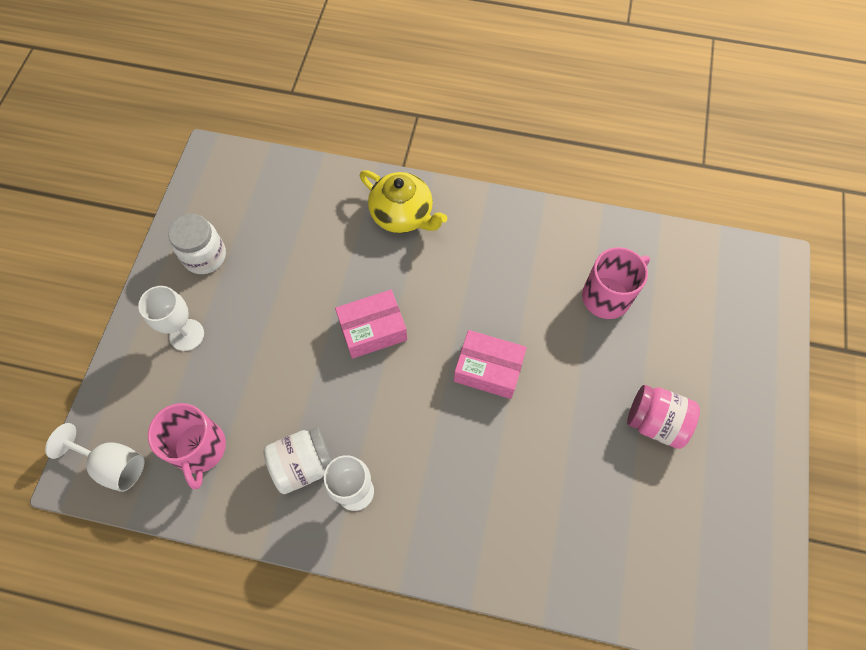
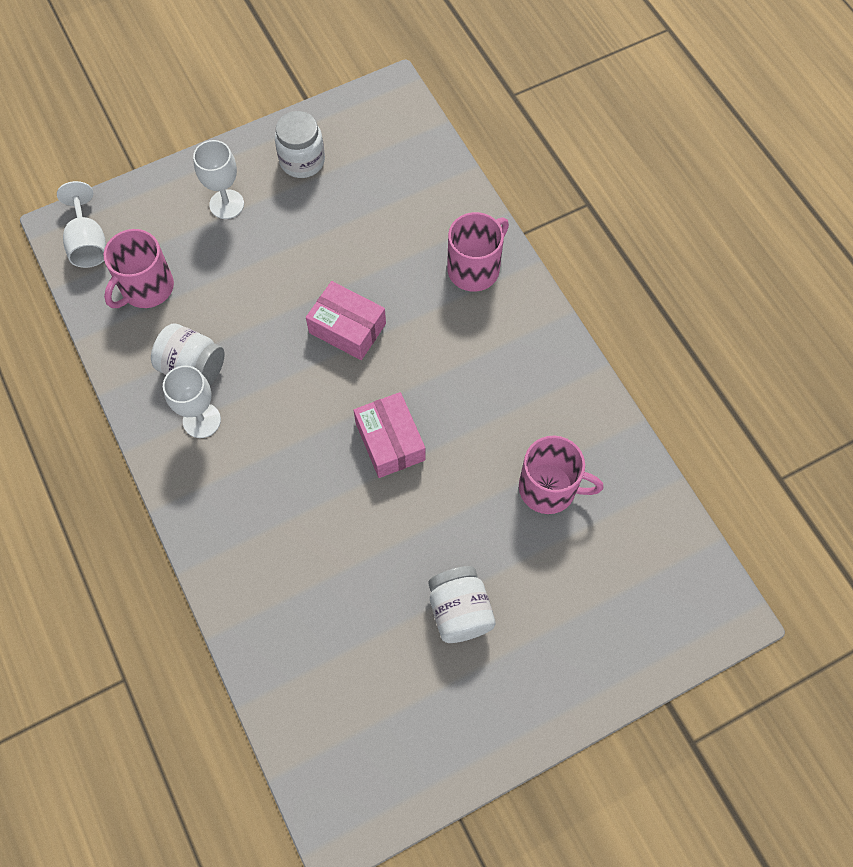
camera: 50 degrees right, 0 degrees up
yellow teapot [360,170,447,233] -> pink mug [447,212,509,292]
pink jar [627,385,700,449] -> white jar [428,566,496,643]

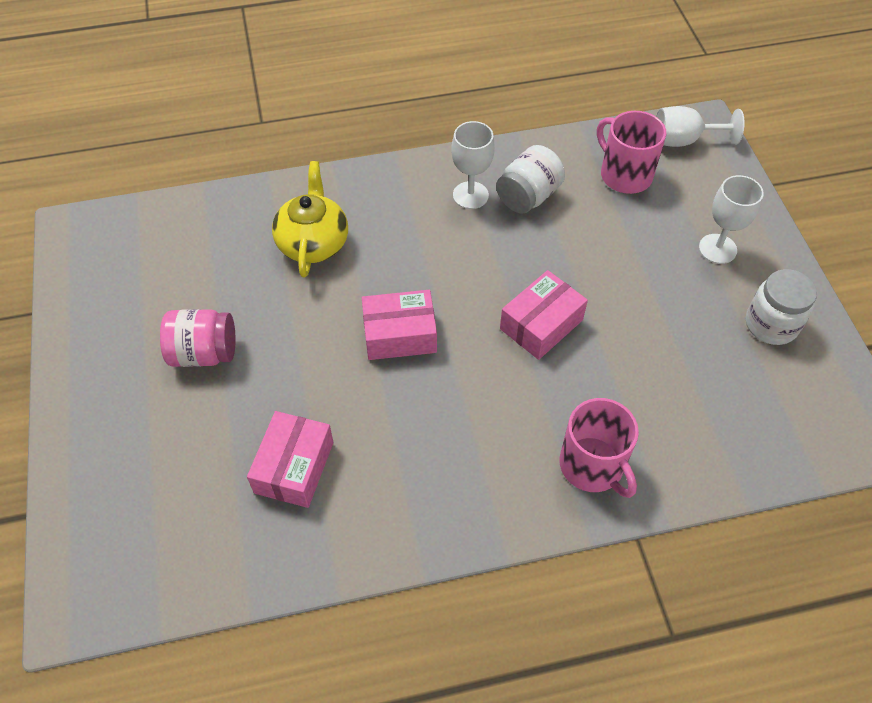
camera: 105 degrees right, 10 degrees down
white jar [428,566,496,643] -> pink jar [160,309,236,367]
pink mug [519,436,603,514] -> pink box [247,411,333,508]
none -> yellow teapot [272,161,348,277]

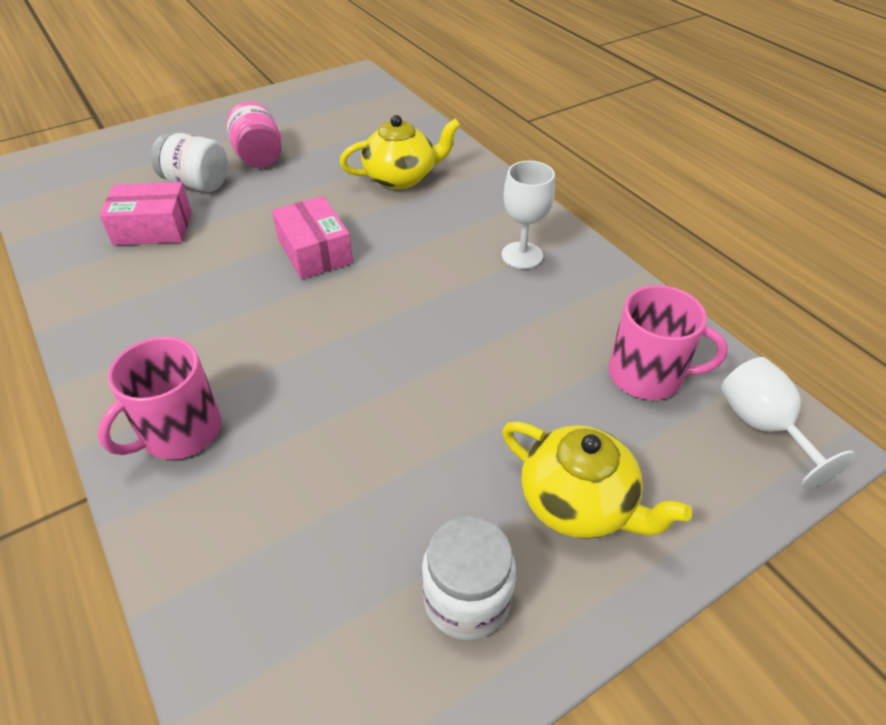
camera: 70 degrees right, 10 degrees down
white jar [496,145,565,214] -> white jar moved to [151,133,228,192]
pink box [500,270,588,360] -> none
pink mug [597,111,666,194] -> pink mug turned 75 degrees clockwise [609,285,728,400]
white goblet [699,175,764,264] -> yellow teapot [502,421,692,539]

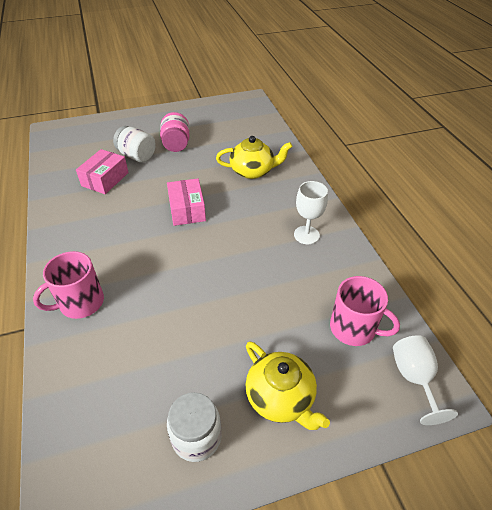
camera: 15 degrees right, 0 degrees up
pink box [99,182,192,245] -> pink box turned 75 degrees counterclockwise [76,149,129,194]

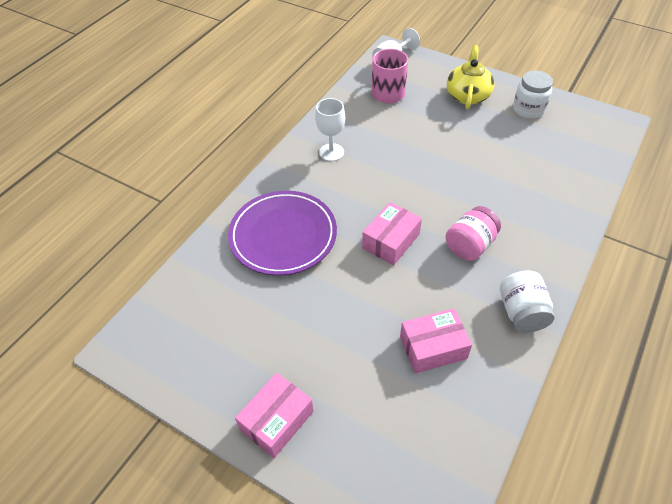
camera: 130 degrees left, 5 degrees up
pink mug [33,251,104,319] -> none
white jar [113,126,156,163] -> white jar moved to [500,270,555,332]
pink jar [160,112,190,152] -> pink jar moved to [446,206,501,261]
yellow teapot [216,136,292,179] -> purple plate [228,191,337,276]
none -> pink box [235,373,314,458]

